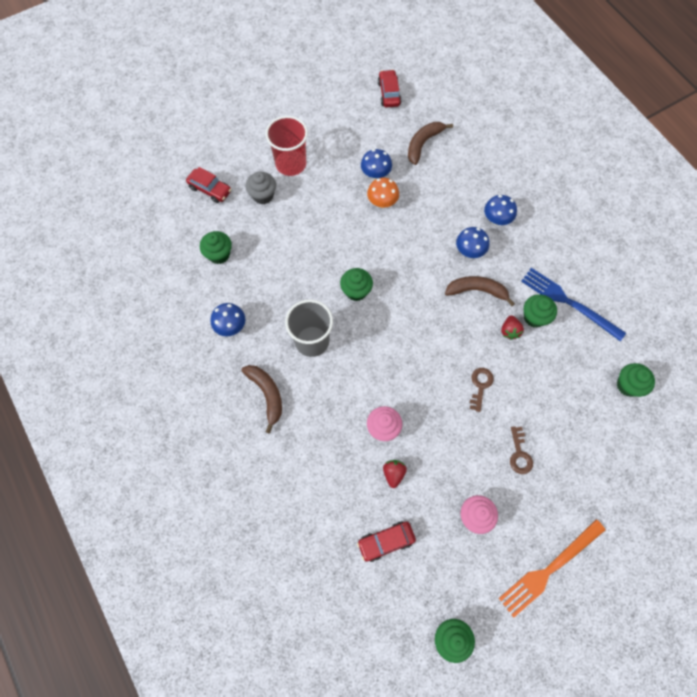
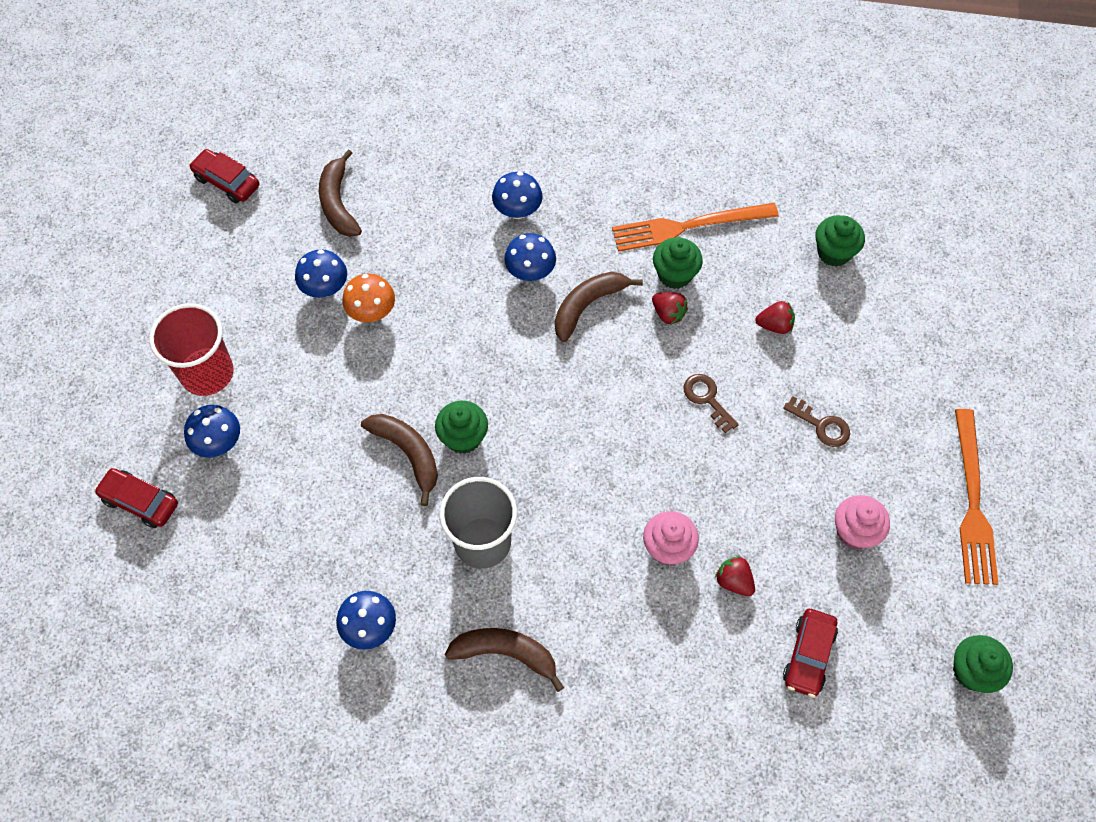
camera: 50 degrees left, 5 degrees down
red car [186,167,231,203] -> red car turned 135 degrees counterclockwise [94,468,178,528]
green cupcake [200,231,232,264] -> none
grey cupcake [246,172,276,205] -> blue mushroom [184,405,240,458]
blue fork [521,268,626,341] -> orange fork [612,203,779,252]
none -> brown banana [361,414,438,506]
none -> red strawberry [755,301,795,334]

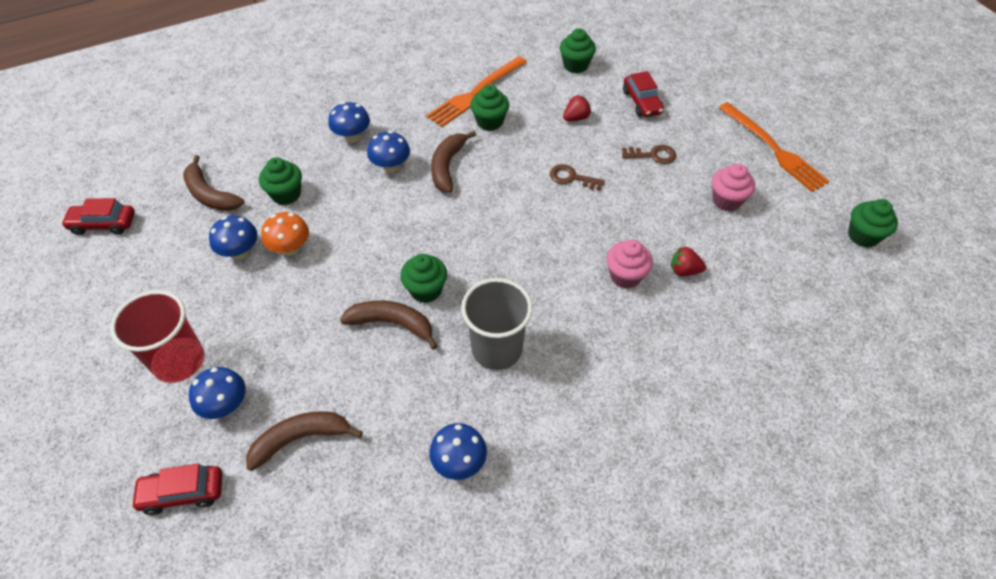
camera: 35 degrees left, 10 degrees down
brown banana [445,628,564,692] -> brown banana moved to [246,411,363,471]
red strawberry [652,292,688,325] -> none
red car [783,609,838,698] -> red car moved to [623,71,664,117]
none -> green cupcake [259,157,302,205]

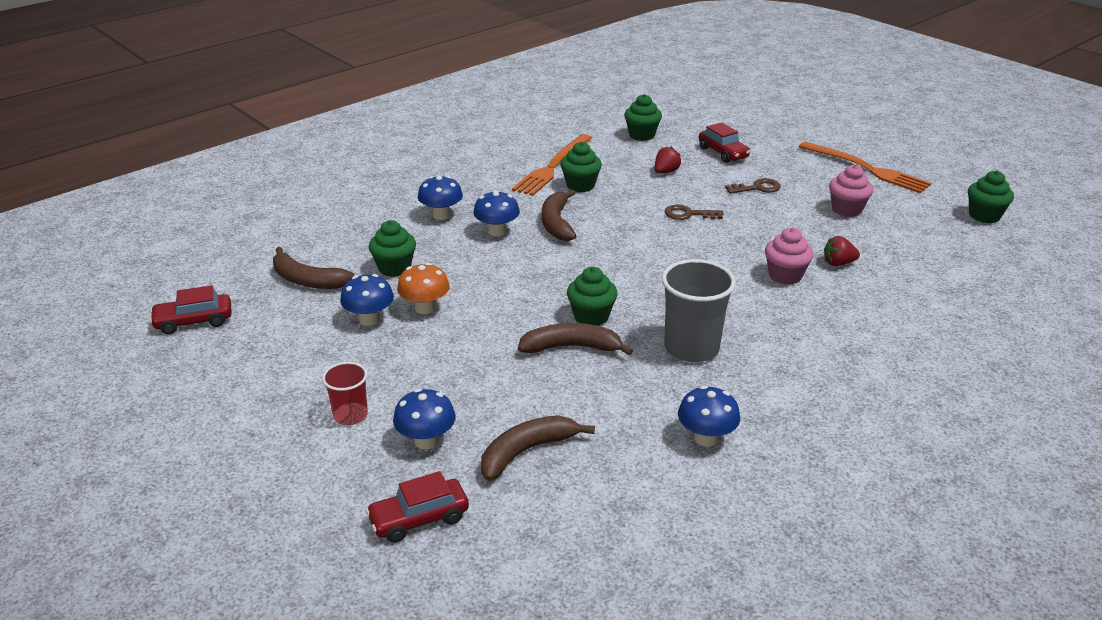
camera: 15 degrees left, 20 degrees down
red cup [111,290,204,383] -> red cup [322,362,368,425], size x0.57

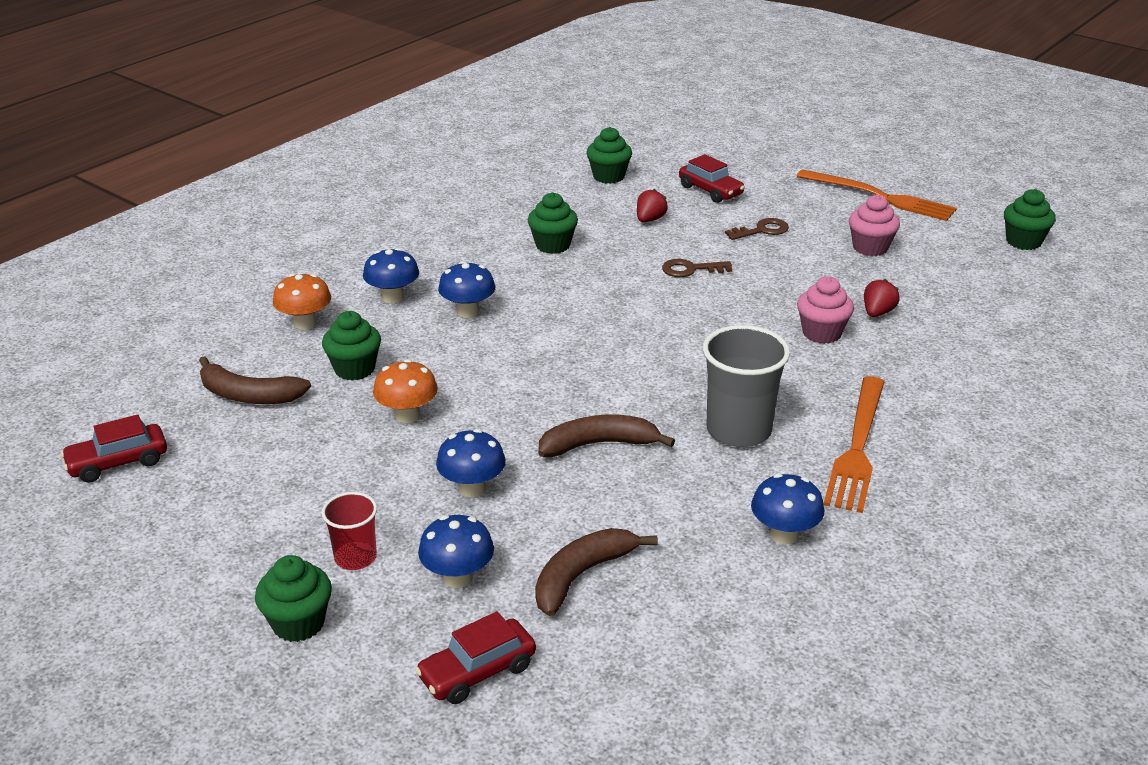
camera: 10 degrees left, 0 degrees up
blue mushroom [340,274,394,326] -> blue mushroom moved to [436,429,506,497]
orange fork [512,134,592,196] -> orange fork moved to [824,376,884,513]
brown banana [542,189,576,241] -> none
green cupcake [567,267,618,326] -> green cupcake moved to [255,555,332,642]
red strawberry [824,236,860,266] -> red strawberry turned 135 degrees clockwise [864,279,900,317]
none -> orange mushroom [273,274,331,330]

